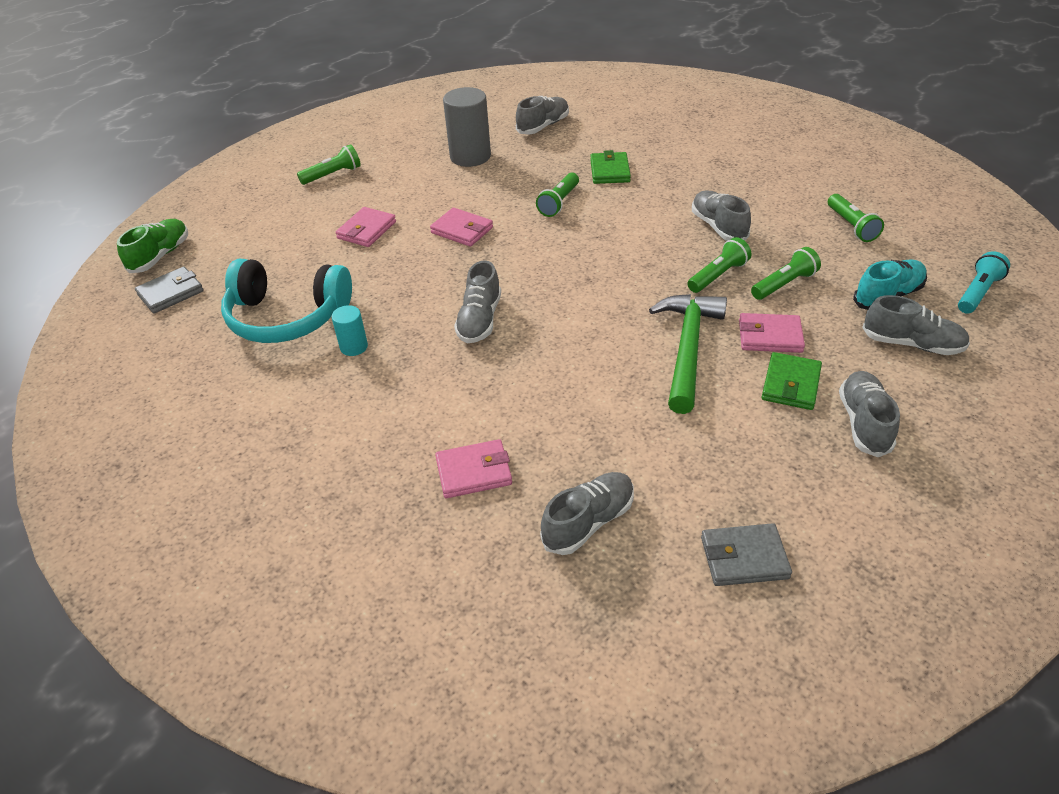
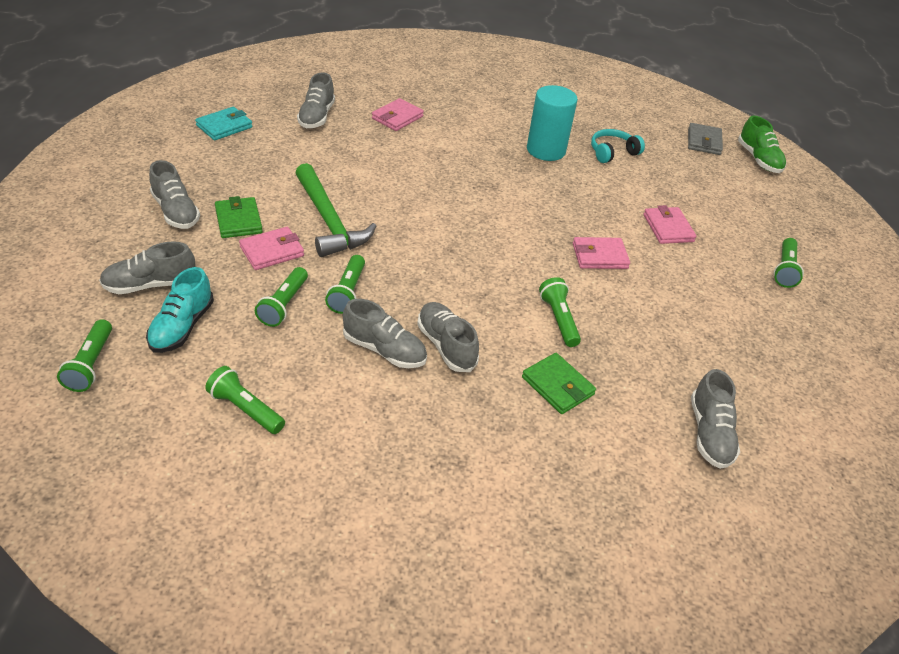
camera: 135 degrees right, 0 degrees up
turquoise headphones [221,259,352,343] -> turquoise headphones [591,129,645,163], size x0.54
turquoise cylinder [332,305,368,356] -> turquoise cylinder [527,85,578,161], size x1.93
grey cylinder [443,87,491,167] -> none
grey shoe [454,260,501,343] -> grey shoe moved to [417,302,479,372]
grey wallet [701,523,792,586] -> turquoise wallet [195,107,253,141]
turquoise flashlight [958,251,1010,314] -> green flashlight [57,319,112,392]

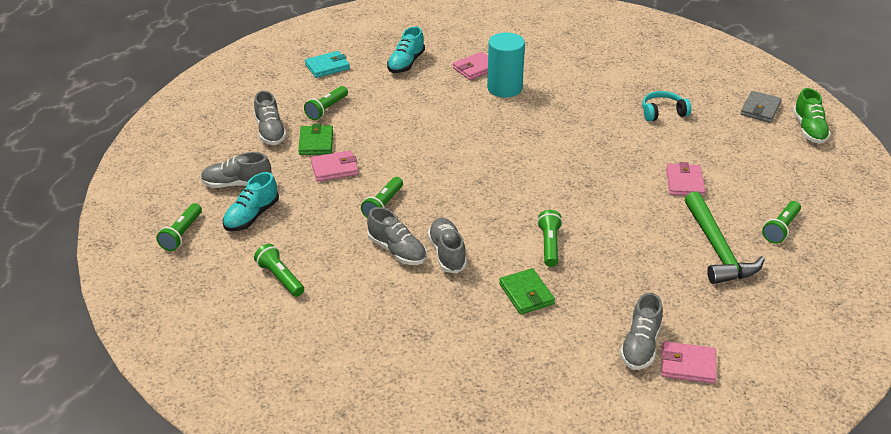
camera: 20 degrees right, 5 degrees down
green flashlight [255,267,308,327] -> green flashlight moved to [304,86,348,120]
green hammer [295,163,376,257] -> green hammer moved to [685,192,765,284]
grey shoe [297,72,335,128] -> turquoise shoe [387,26,425,73]
turquoise cylinder [527,85,578,161] -> turquoise cylinder moved to [487,32,525,98]
pink wallet [573,237,630,269] -> pink wallet moved to [661,341,717,384]

